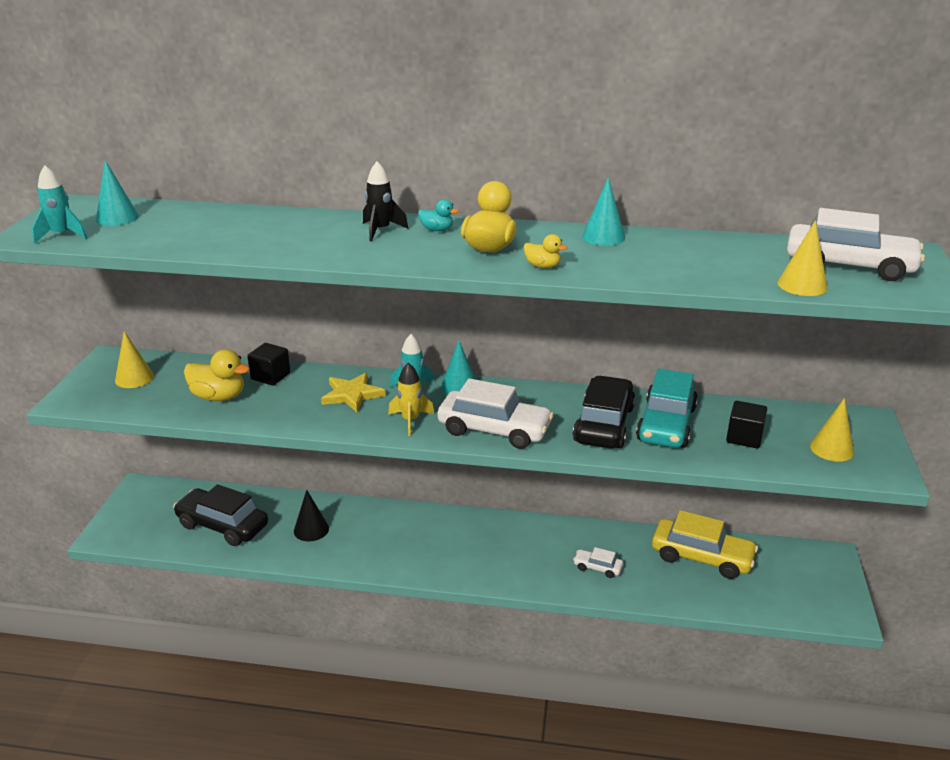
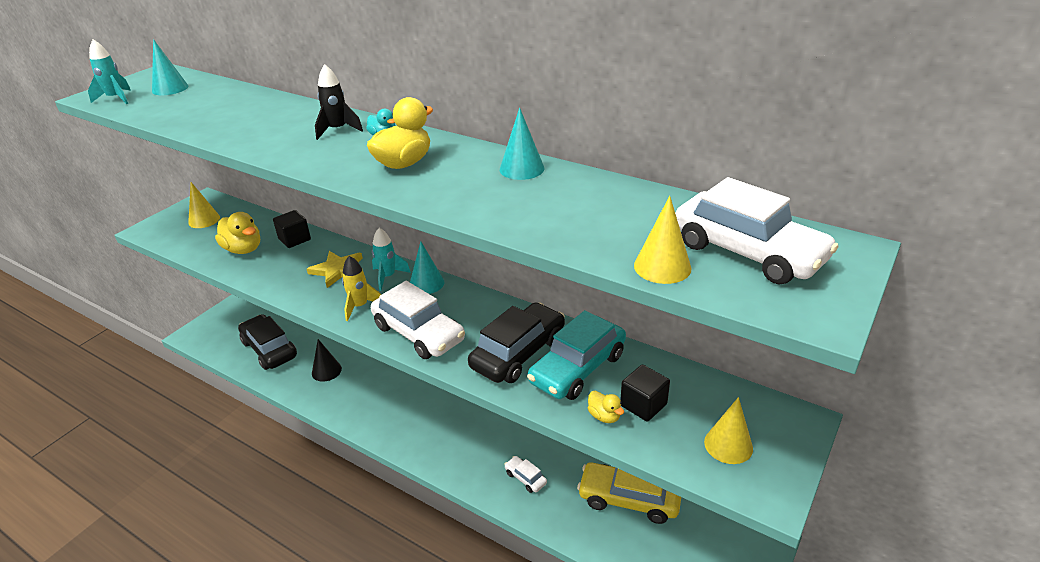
camera: 25 degrees right, 5 degrees up
yellow duck [523,234,568,268] -> yellow duck moved to [588,391,624,423]
yellow car [652,510,758,579] -> yellow car turned 150 degrees clockwise [577,462,681,524]

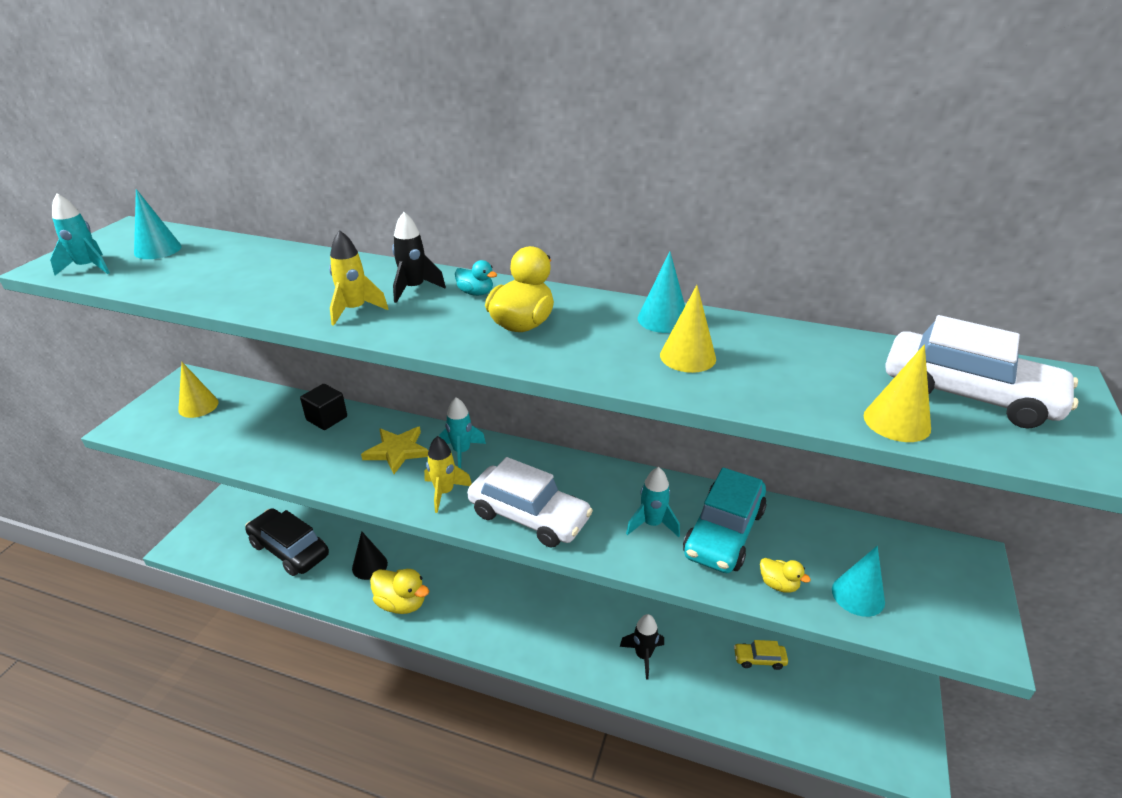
camera: 15 degrees left, 0 degrees up
yellow duck [215,212,260,254] -> yellow duck moved to [370,569,429,614]
turquoise cone [410,242,445,294] -> turquoise cone moved to [832,546,885,617]
black car [468,302,565,383] -> turquoise rocket [626,467,680,537]
white car [504,456,547,493] -> black rocket [620,614,664,680]
yellow car [577,462,681,524] -> yellow car [734,640,788,670], size x0.48
black cube [620,365,670,422] -> none
yellow cone [704,397,753,464] -> yellow cone moved to [660,285,716,373]
none -> yellow rocket [329,230,388,326]

